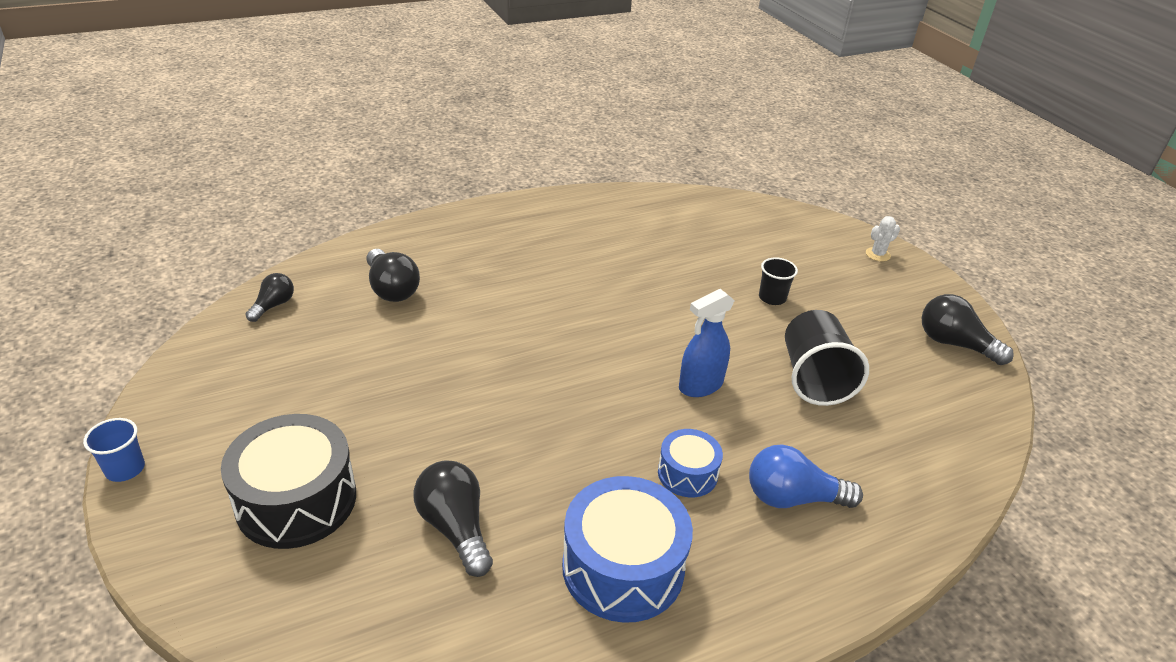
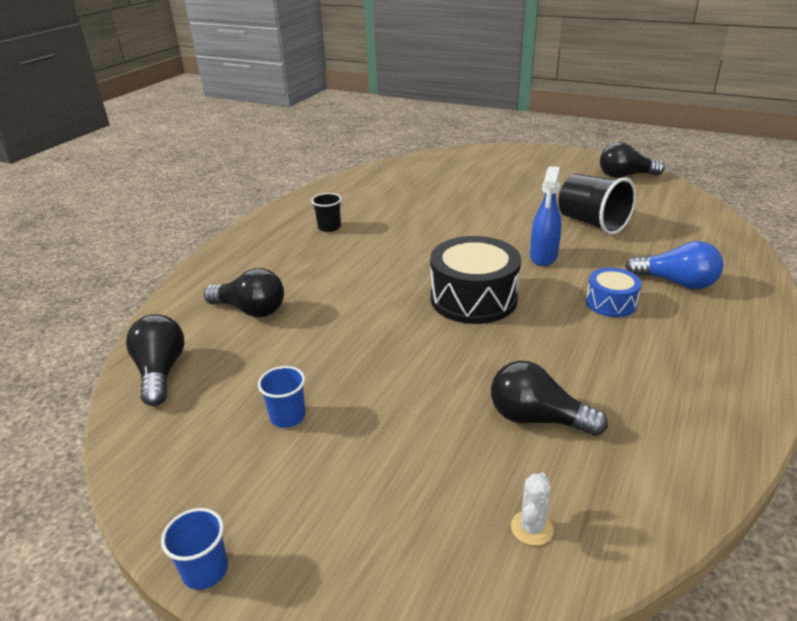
camera: 35 degrees left, 5 degrees down
black drum [221,414,356,549] -> black drum moved to [430,236,521,324]
black light bulb [245,273,294,322] -> black light bulb [126,314,185,406], size x1.60
blue drum [562,476,693,623] -> none
blue light bulb [749,445,863,508] -> blue light bulb turned 120 degrees counterclockwise [625,241,723,289]
black cup [759,257,798,305] -> black cup moved to [311,193,342,232]
white cactus [866,216,900,262] -> white cactus moved to [511,473,554,546]
none -> blue cup [258,366,305,428]

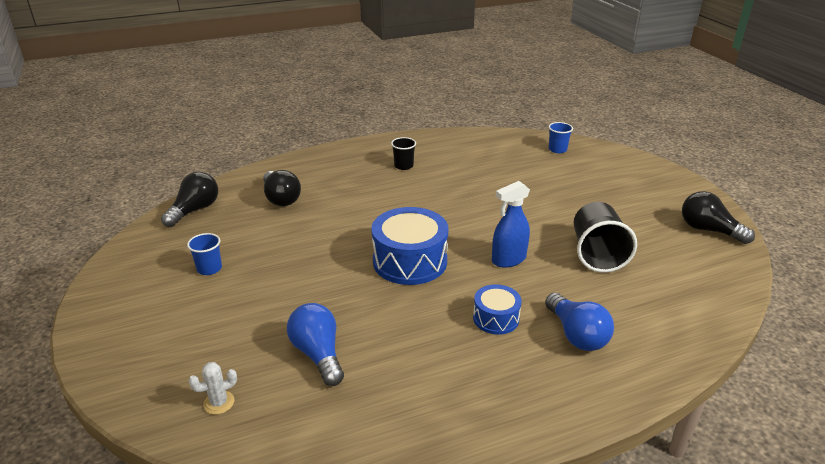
camera: 40 degrees right, 0 degrees up
blue cup [161,508,228,590] -> blue cup moved to [549,122,573,153]
black drum [430,236,521,324] -> blue drum [371,207,448,285]
black light bulb [491,361,608,436] -> blue light bulb [287,303,344,386]

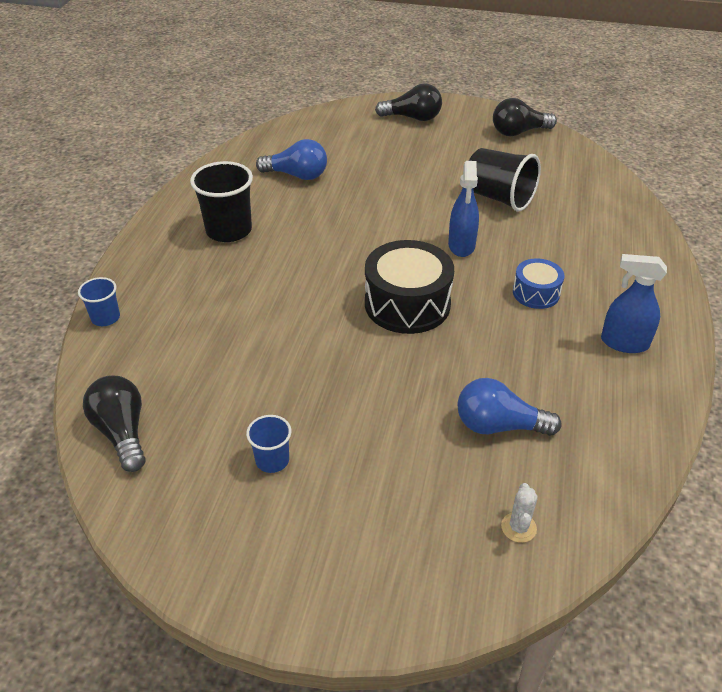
camera: 55 degrees left, 10 degrees up
black light bulb [263,170,301,207] -> black light bulb moved to [375,83,442,121]
blue drum [371,207,448,285] -> black drum [365,240,454,334]
black cup [391,137,416,170] -> black cup [190,161,253,242], size x1.83
blue light bulb [545,293,614,351] -> blue light bulb moved to [256,139,327,180]
blue cup [549,122,573,153] -> blue cup moved to [78,277,120,326]
none -> blue spray bottle [601,254,667,353]

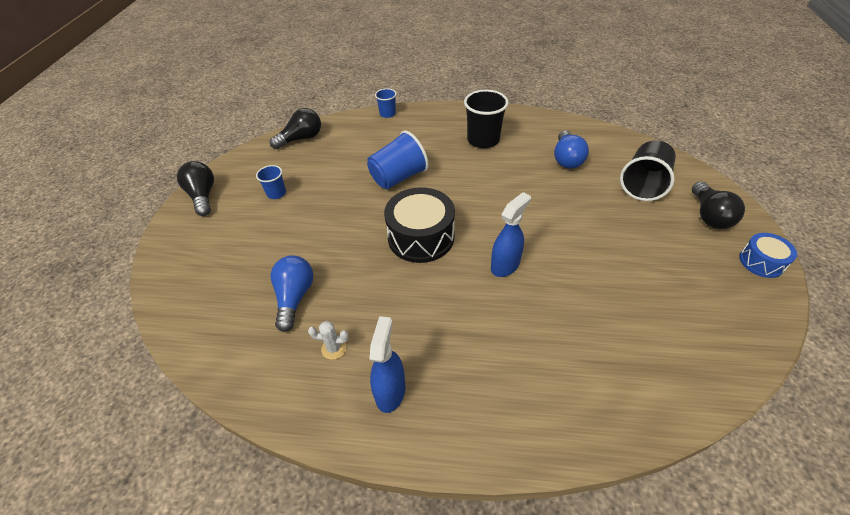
camera: 85 degrees right, 5 degrees up
blue spray bottle [448,161,479,257] -> blue spray bottle turned 135 degrees clockwise [491,192,531,277]
black cup [469,148,541,212] -> black cup moved to [620,140,676,201]
black light bulb [493,98,557,137] -> black light bulb moved to [177,161,214,216]
white cactus [501,483,538,543] -> white cactus moved to [308,321,349,360]
blue drum [513,258,564,309] -> blue drum moved to [739,233,797,278]
none -> blue cup [367,130,429,189]

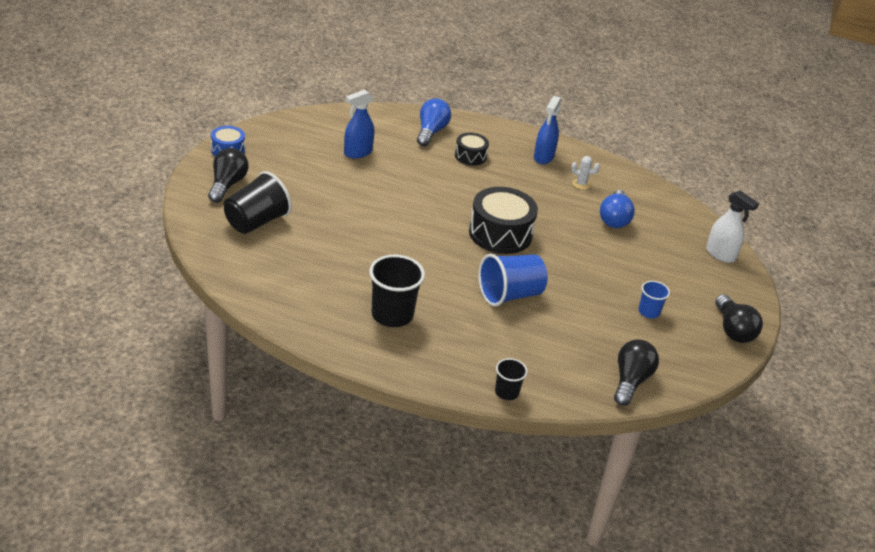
camera: 175 degrees left, 10 degrees down
black light bulb [270,108,321,149] -> black light bulb turned 135 degrees clockwise [614,340,659,406]
blue cup [375,88,396,118] -> black cup [495,358,528,400]
blue spray bottle [491,192,531,277] -> blue spray bottle moved to [344,90,374,159]
blue light bulb [554,130,589,169] -> blue light bulb moved to [417,99,451,146]
none -> black drum [455,133,489,166]
none -> white spray bottle [706,191,759,263]

